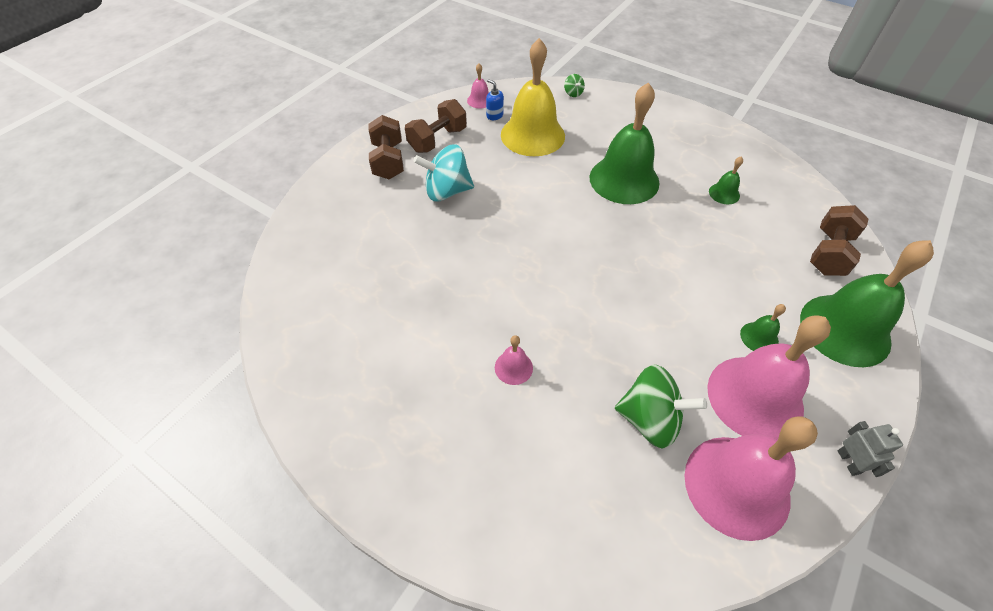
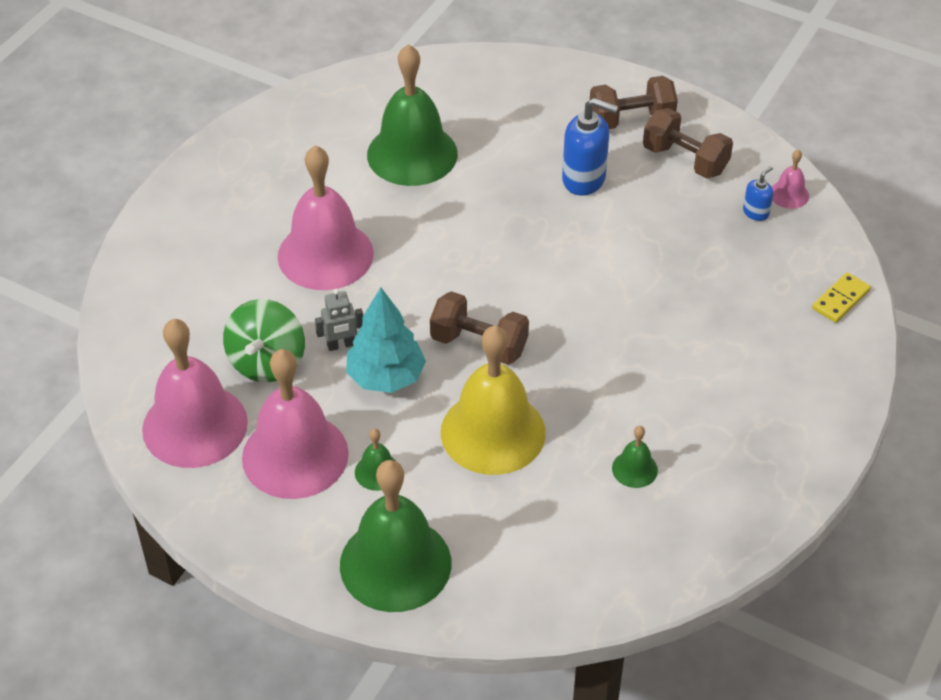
camera: 85 degrees right, 5 degrees down
turquoise spinning top [414,144,474,201] -> blue soap dispenser [562,98,618,196]
pink bell [495,335,533,385] -> pink bell [278,145,374,290], size x2.34
yellow bell [501,38,565,156] -> yellow bell moved to [441,326,546,475]
green spinning top [564,74,585,97] -> yellow domino [812,272,871,323]
green bell [590,82,659,204] -> green bell moved to [367,44,458,186]
brown dumbbell [810,205,868,276] -> brown dumbbell moved to [430,291,529,365]
grey robot [838,421,903,477] -> grey robot moved to [315,289,363,351]
none -> turquoise tree [346,287,426,393]

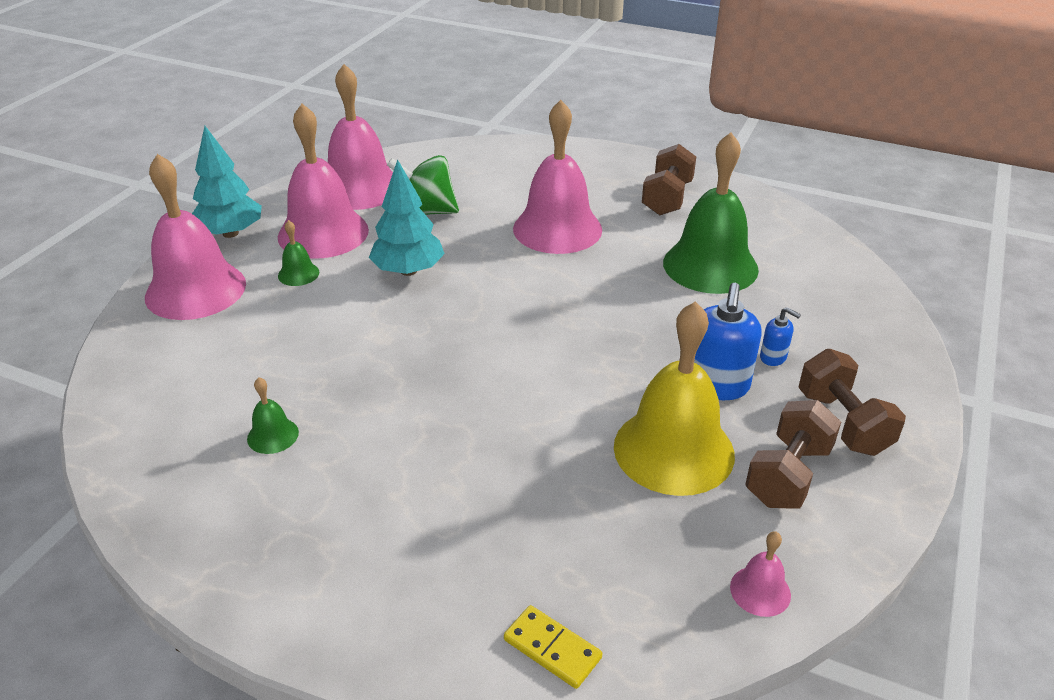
camera: 85 degrees right, 10 degrees down
grey robot [315,289,363,351] -> none
green bell [340,460,451,612] -> pink bell [145,154,246,320]
brown dumbbell [430,291,529,365] -> brown dumbbell moved to [642,144,696,215]
yellow bell [441,326,546,475] -> yellow bell moved to [614,301,735,496]
blue soap dispenser [743,166,773,221] -> blue soap dispenser moved to [760,307,801,366]
none -> turquoise tree [192,126,262,238]

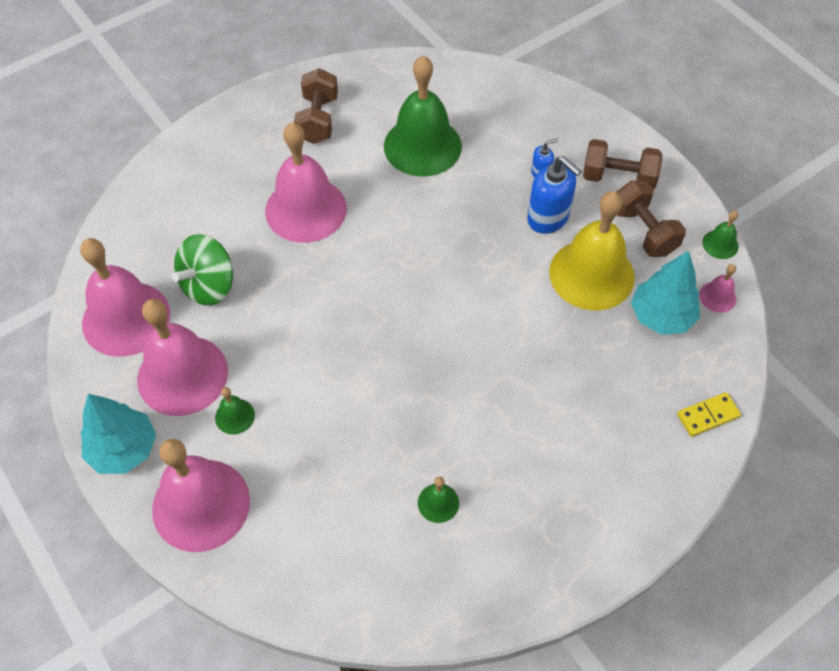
camera: 60 degrees left, 20 degrees up
turquoise tree [369,159,445,276] -> turquoise tree moved to [631,251,700,335]
brown dumbbell [642,144,696,215] -> brown dumbbell turned 45 degrees clockwise [294,68,338,144]
none -> green bell [702,210,738,259]

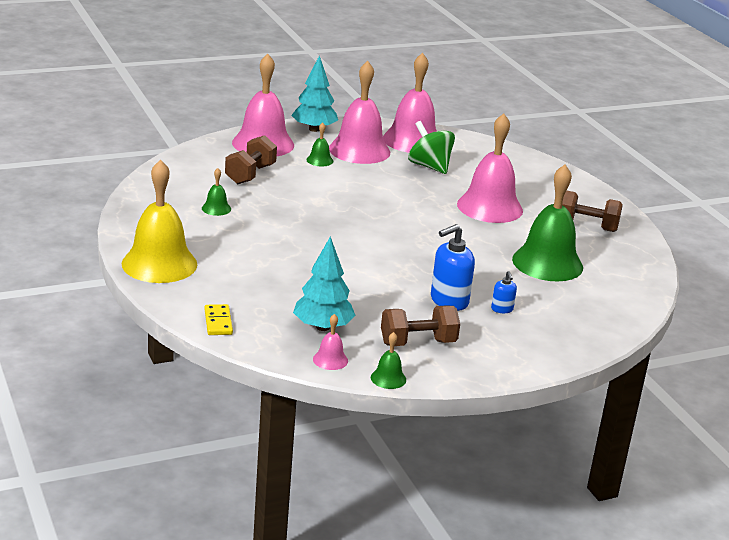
camera: 100 degrees right, 30 degrees down
yellow bell [549,191,635,310] -> yellow bell moved to [122,159,197,283]
brown dumbbell [583,139,663,189] -> brown dumbbell moved to [225,135,277,184]

